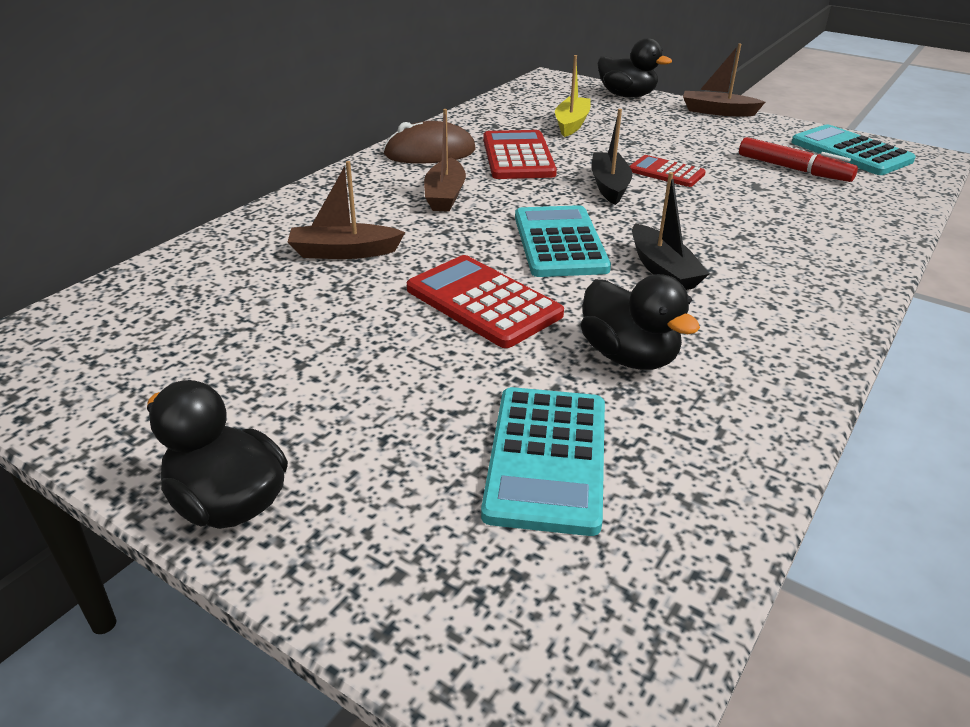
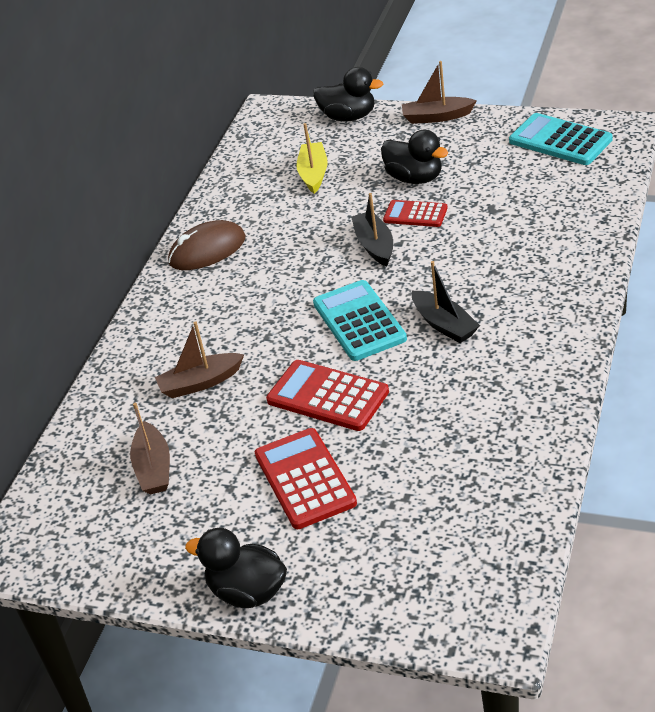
camera: 10 degrees left, 5 degrees up
brown boat [424,109,466,212] -> brown boat moved to [130,403,170,495]
turquoise calculator [481,387,605,536] -> none
red calculator [483,130,557,179] -> red calculator moved to [255,428,357,529]
black duck [581,274,700,370] -> black duck moved to [381,130,449,184]
red marker [739,137,858,182] -> none

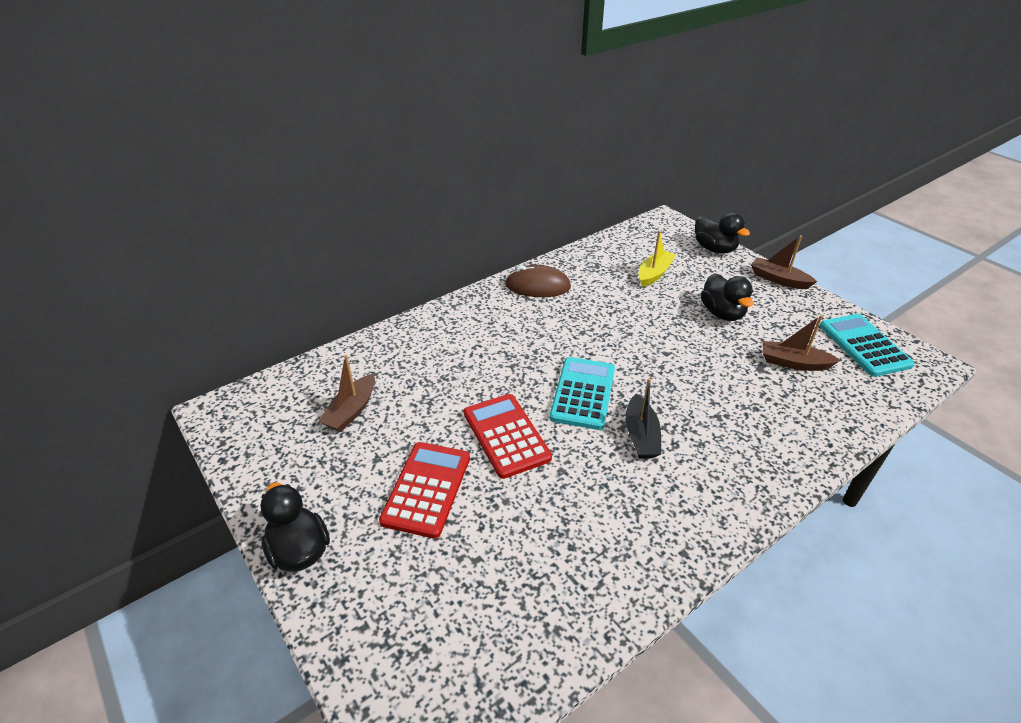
camera: 30 degrees right, 0 degrees up
brown boat [155,321,244,398] -> brown boat moved to [763,315,841,371]
black boat [351,193,393,267] -> none
red calculator [383,200,448,227] -> none

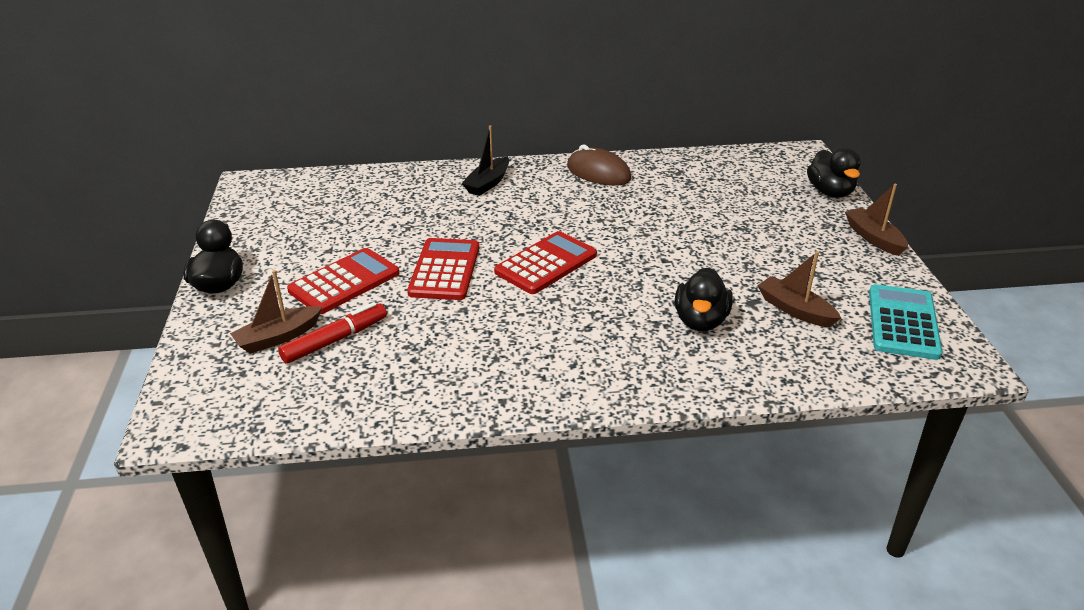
camera: 30 degrees right, 5 degrees down
brown boat [318,355,375,432] -> brown boat moved to [230,270,322,354]
turquoise calculator [550,357,615,430] -> red calculator [494,231,597,294]
black boat [626,378,661,458] -> black boat moved to [461,125,509,196]
yellow boat [639,230,676,287] -> none
black duck [701,273,753,321] -> black duck moved to [675,267,733,331]
none -> red marker [278,302,387,363]

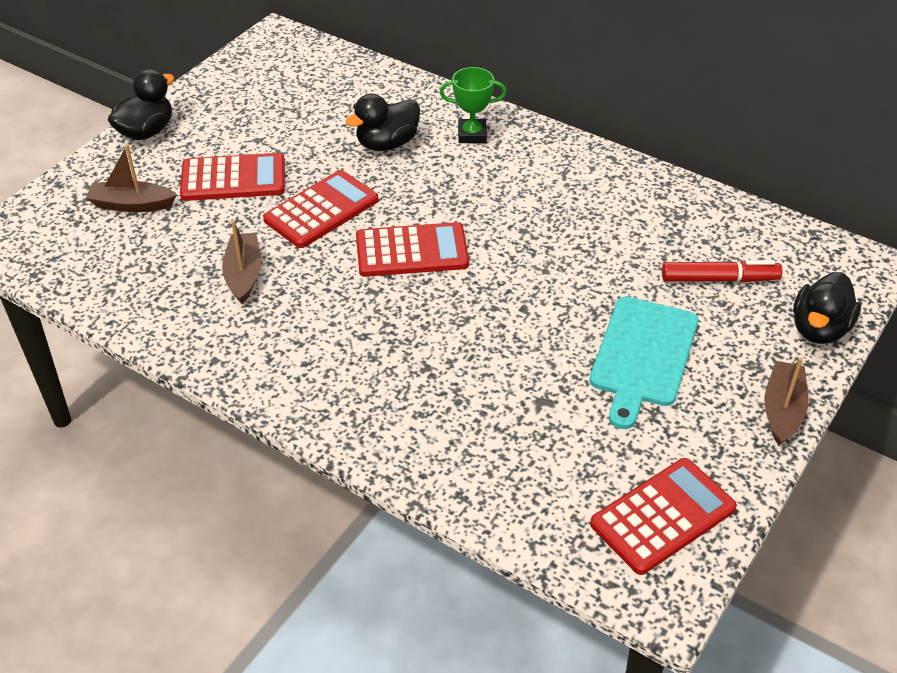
camera: 40 degrees right, 10 degrees up
red marker [278,302,387,363] -> red marker moved to [662,260,783,282]
black boat [461,125,509,196] -> green trophy [439,67,507,143]
brown mouse [567,145,631,186] -> none
black duck [675,267,733,331] -> black duck moved to [345,94,420,151]
brown boat [757,251,841,327] -> brown boat moved to [222,220,261,304]
turquoise calculator [869,284,943,360] -> red calculator [590,458,737,575]
none -> turquoise cutting board [590,297,698,429]

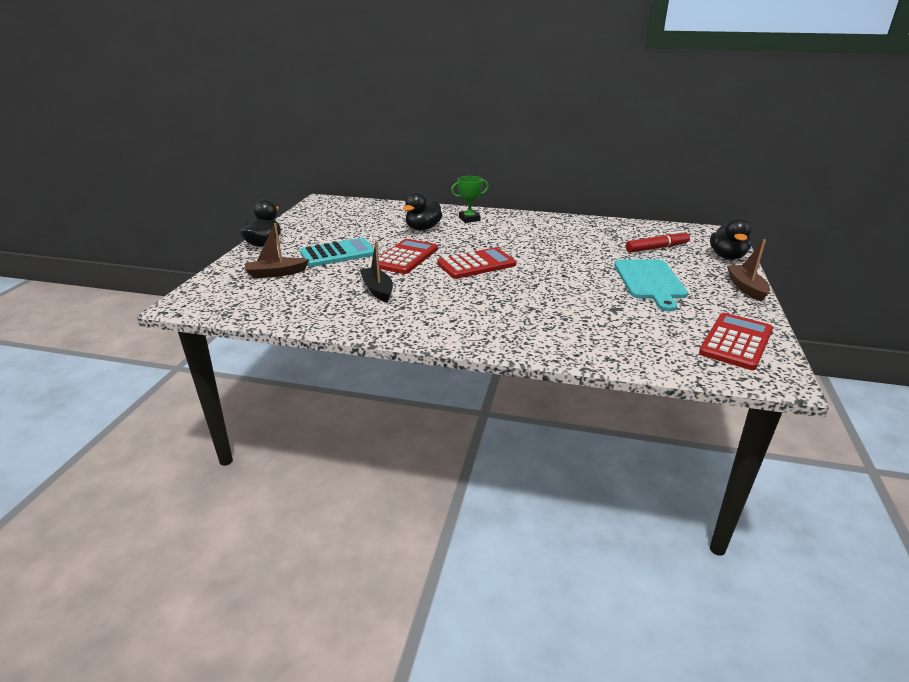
camera: 20 degrees left, 15 degrees down
red calculator [180,153,285,201] -> turquoise calculator [300,238,374,267]
brown boat [222,220,261,304] -> black boat [360,241,393,302]

